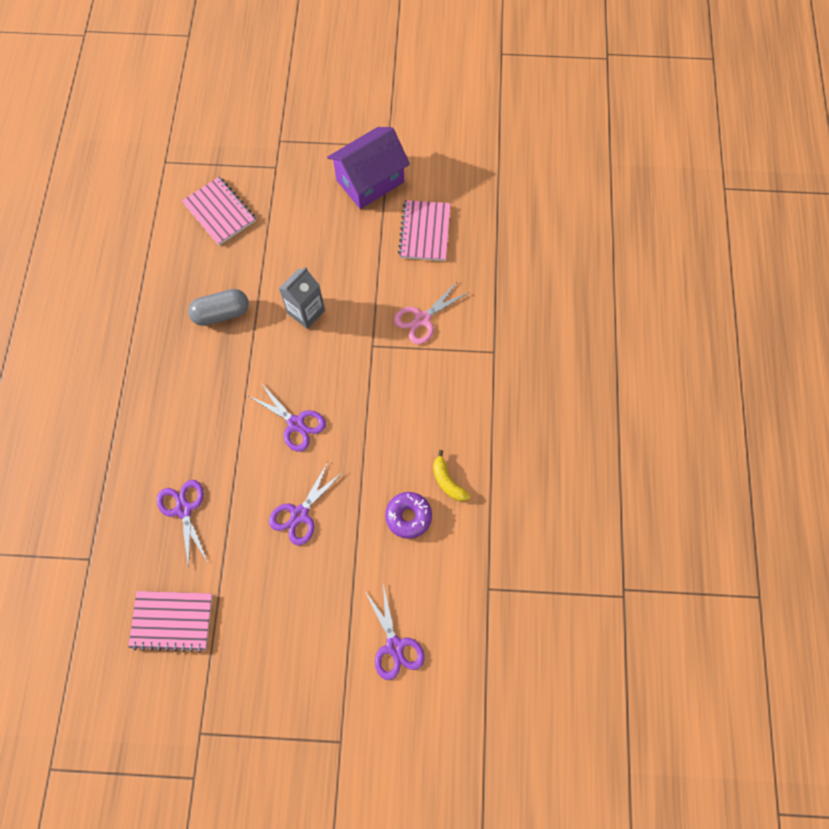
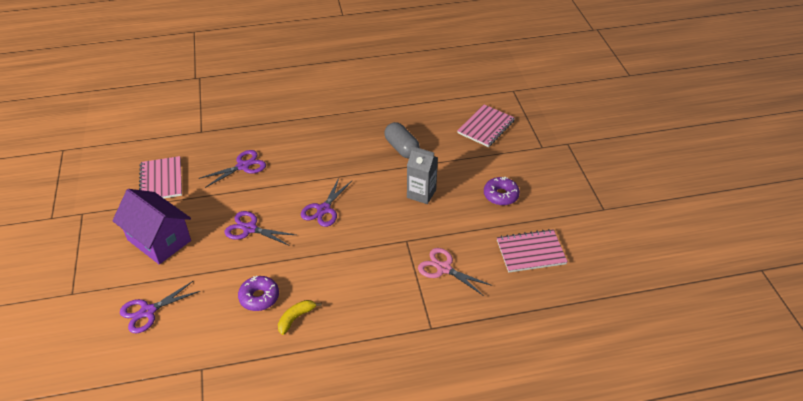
camera: 75 degrees right, 25 degrees down
purple house [327,127,410,209] -> purple house moved to [112,189,191,265]
none -> purple donut [484,176,520,206]

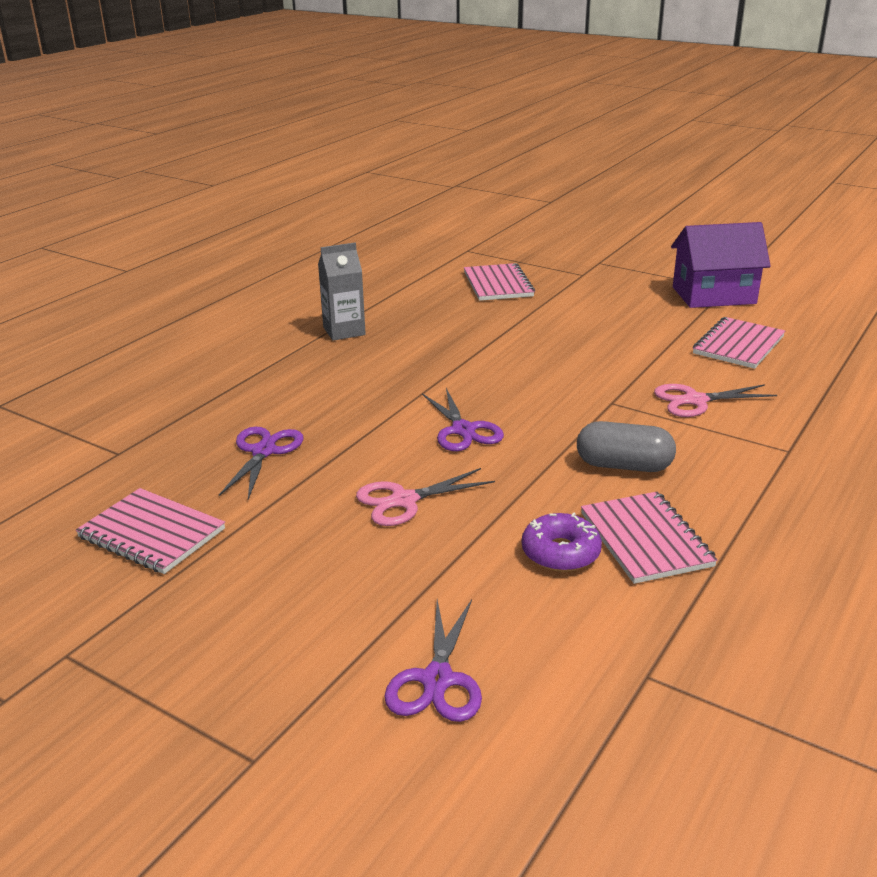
camera: 45 degrees left, 15 degrees down
purple house [112,189,191,265] -> purple house moved to [671,222,771,308]
purple scissors [225,211,295,246] -> pink scissors [356,468,495,526]
yellow banana [278,300,322,335] -> pink notebook [581,492,718,584]
grey capsule [384,122,420,158] -> grey capsule moved to [577,421,676,472]
grey carton [407,146,438,204] -> grey carton moved to [318,243,366,341]
purple donut [484,176,520,206] -> none

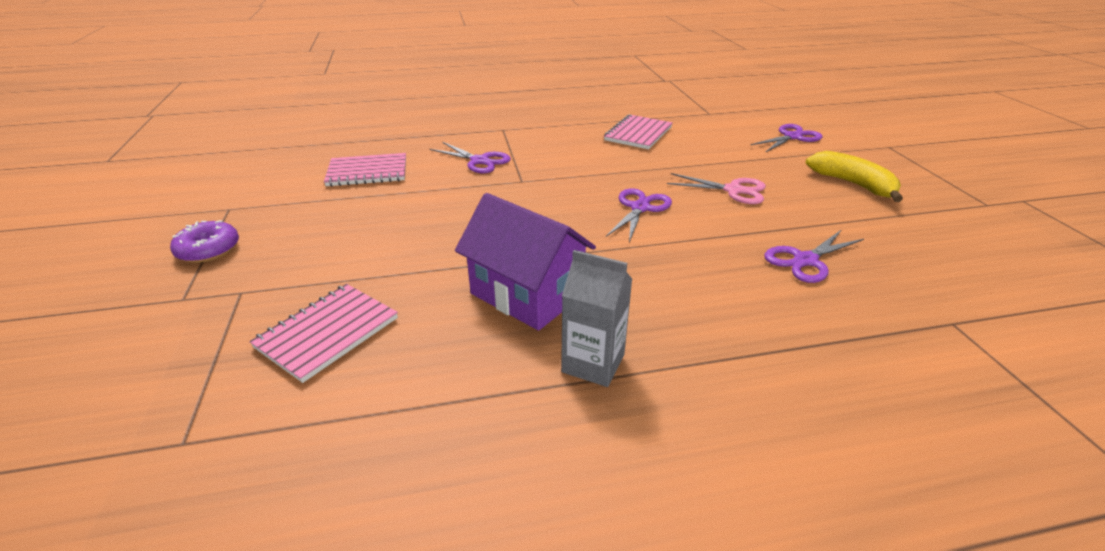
camera: 135 degrees left, 5 degrees up
pink notebook [76,488,225,574] -> none
purple donut [522,512,602,572] -> purple donut moved to [170,220,239,263]
grey capsule [577,421,676,472] -> none
pink scissors [654,384,777,417] -> purple scissors [430,142,511,173]
purple house [671,222,771,308] -> purple house moved to [455,193,596,331]
none -> yellow banana [806,151,903,202]

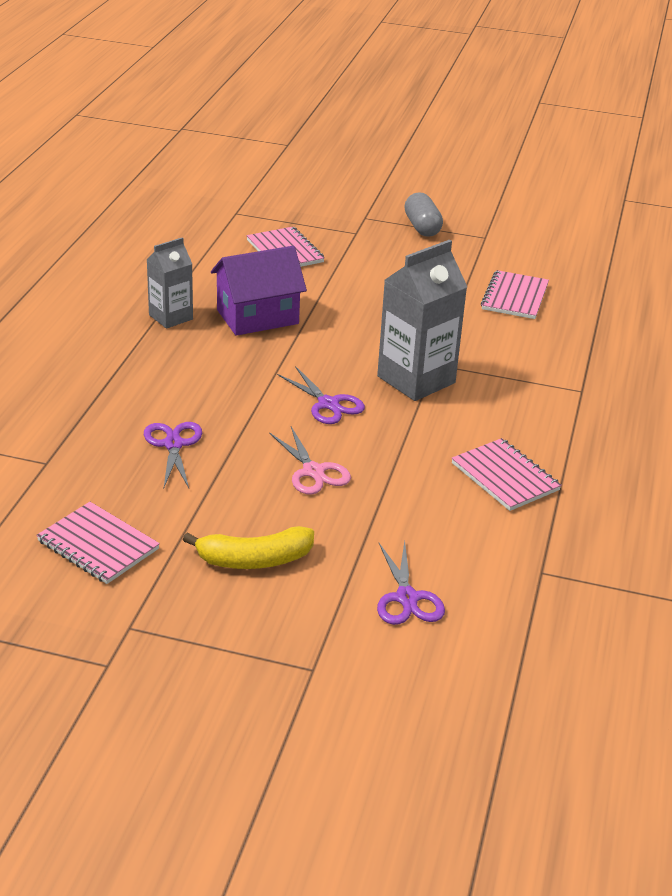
camera: 115 degrees right, 0 degrees up
purple donut [170,220,239,263] -> grey capsule [404,192,443,236]
purple scissors [430,142,511,173] -> none
pink scissors [667,173,766,204] -> pink scissors turned 75 degrees counterclockwise [269,427,351,494]
none -> pink notebook [36,502,160,584]
none -> grey carton [377,240,467,401]

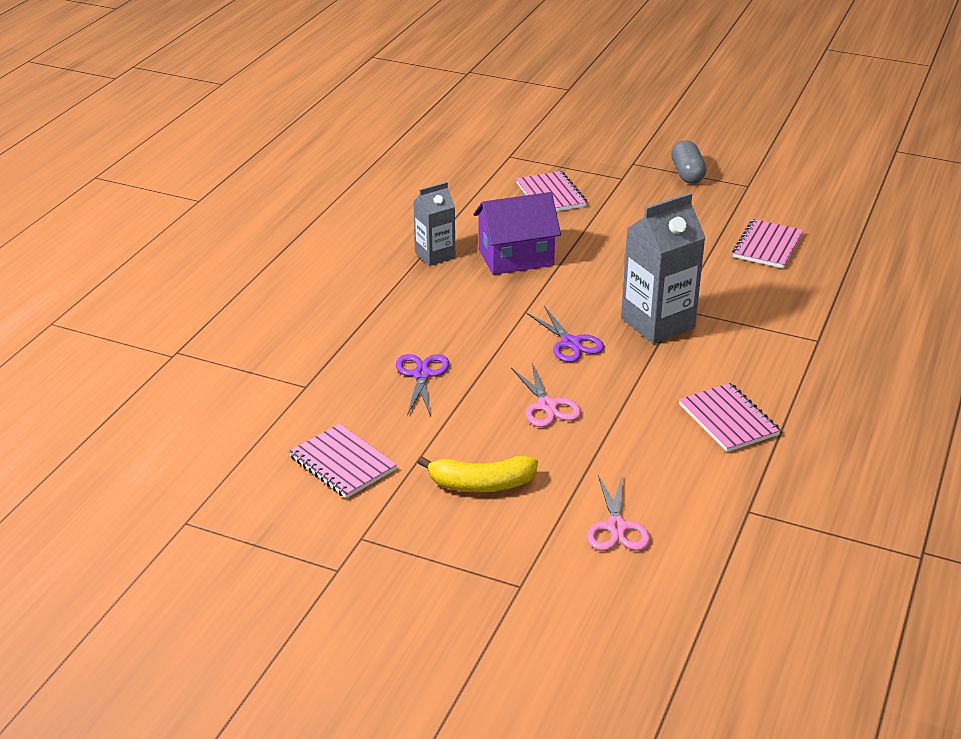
camera: 10 degrees right, 0 degrees up
purple scissors [377,541,445,625] -> pink scissors [587,473,650,551]

